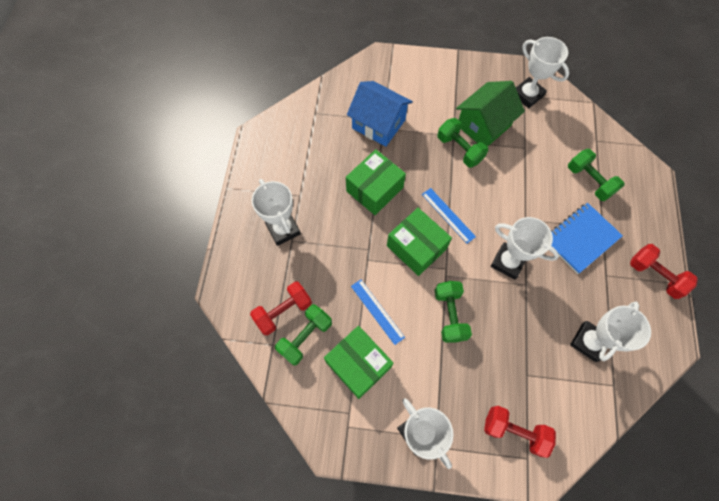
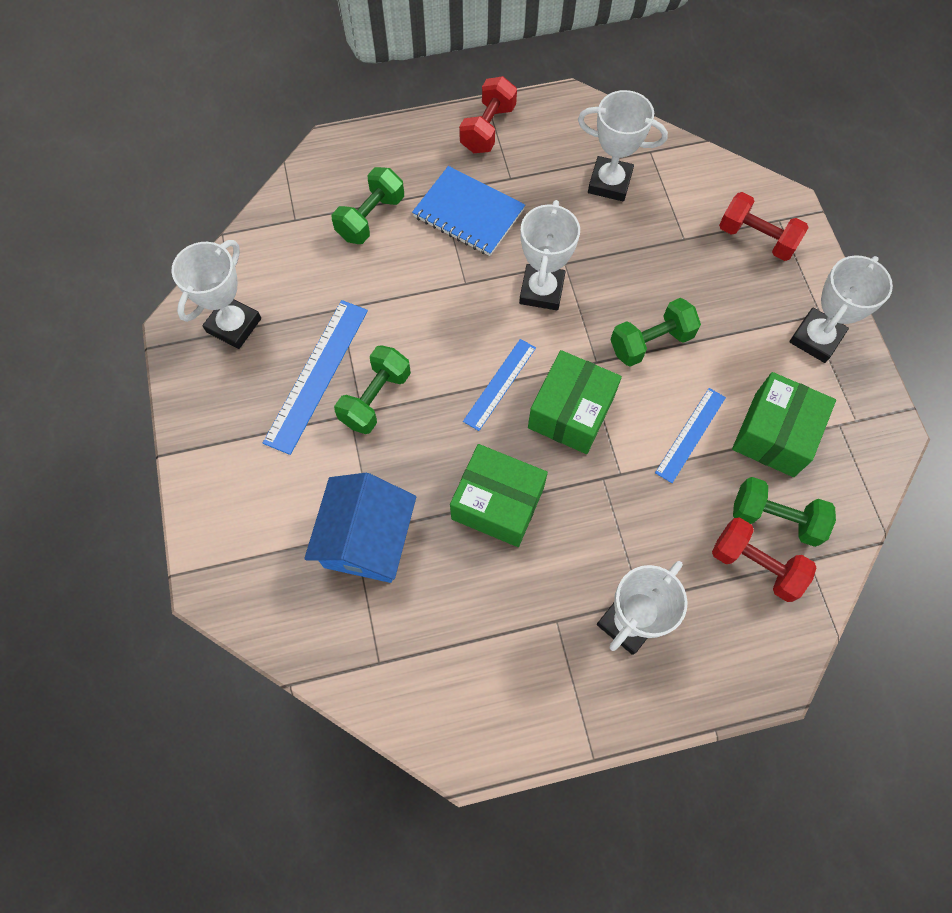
camera: 110 degrees left, 0 degrees up
green house [456,81,525,147] -> blue ruler [263,300,368,455]
red dumbbell [484,406,556,458] -> red dumbbell turned 60 degrees counterclockwise [719,192,809,261]

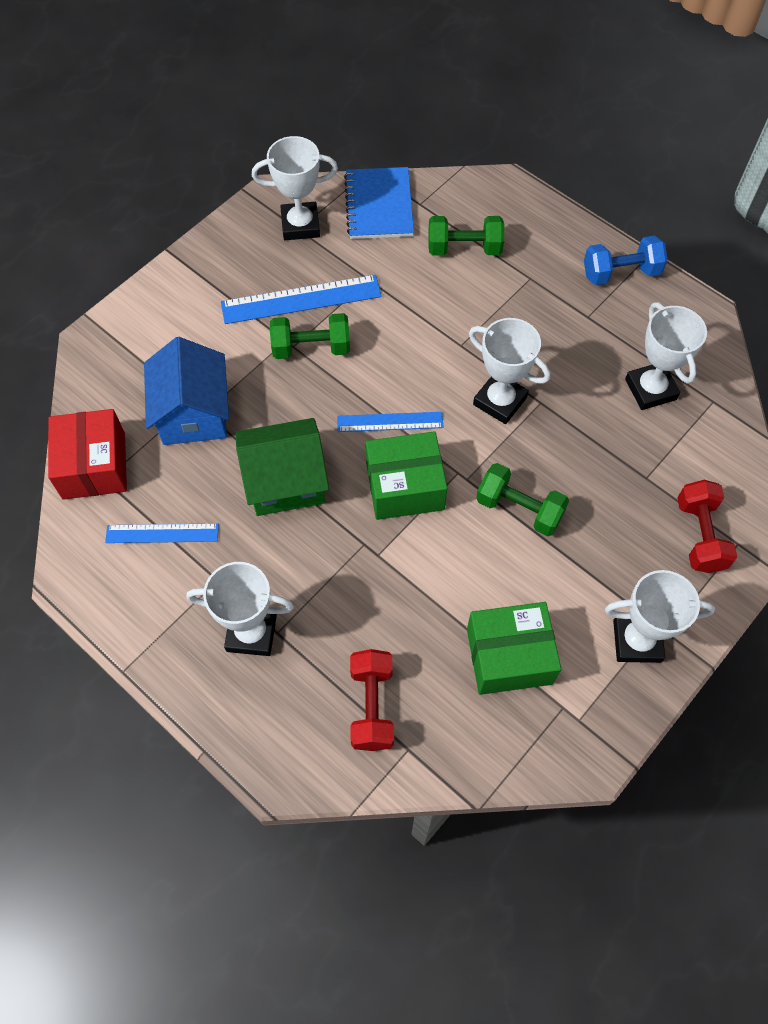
camera: 55 degrees right, 5 degrees down
blue house [304,473,416,583] -> blue house turned 75 degrees counterclockwise [144,337,229,445]
blue notebook [412,166,525,256] -> blue notebook moved to [344,167,414,239]
green box [450,444,548,547] -> green house [236,418,329,516]
red dumbbell [459,76,517,153] -> blue dumbbell [584,236,668,285]
white trophy [519,200,580,310] -> white trophy turned 60 degrees clockwise [469,318,550,424]
blue ruler [655,388,726,483] -> blue ruler moved to [105,523,219,543]
green dumbbell [733,477,836,547] -> none
none -> red box [48,409,127,500]

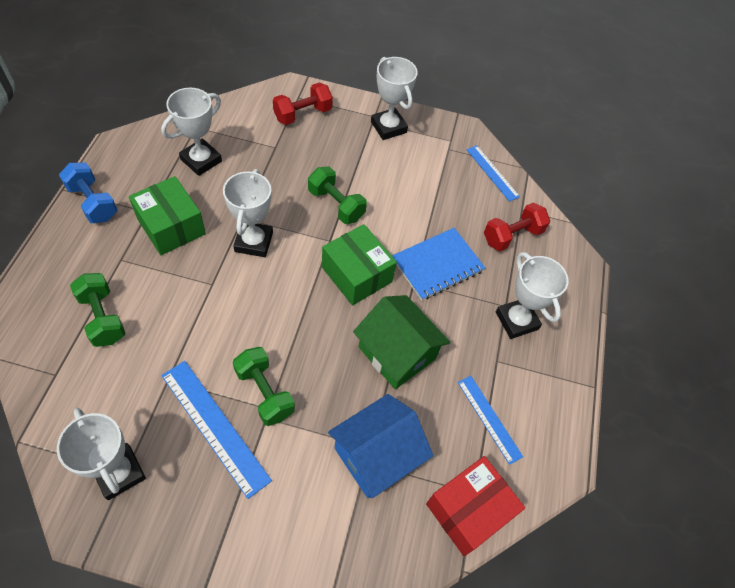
camera: 125 degrees left, 5 degrees down
blue ruler [337,412,444,432] -> blue ruler moved to [467,145,520,202]
blue notebook [344,167,414,239] -> blue notebook moved to [392,228,485,301]
green box [467,602,561,695] -> green box moved to [129,176,206,255]
green dumbbell [477,463,569,536] -> green dumbbell turned 45 degrees counterclockwise [308,166,367,224]

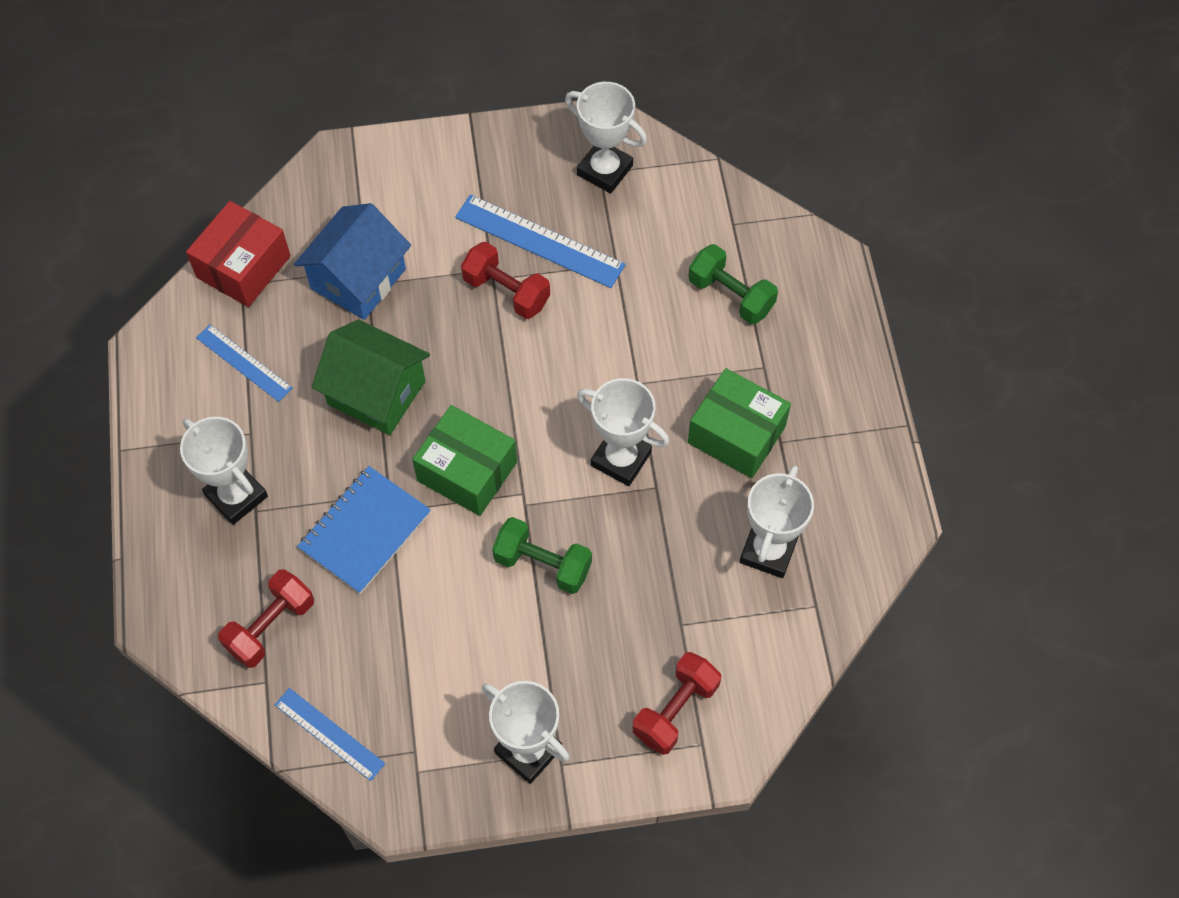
camera: 165 degrees right, 5 degrees up
blue dumbbell [59,163,117,223] -> none
white trophy [223,169,273,257] -> white trophy turned 45 degrees counterclockwise [577,378,669,486]
green dumbbell [233,347,295,426] -> red dumbbell [461,242,550,319]

